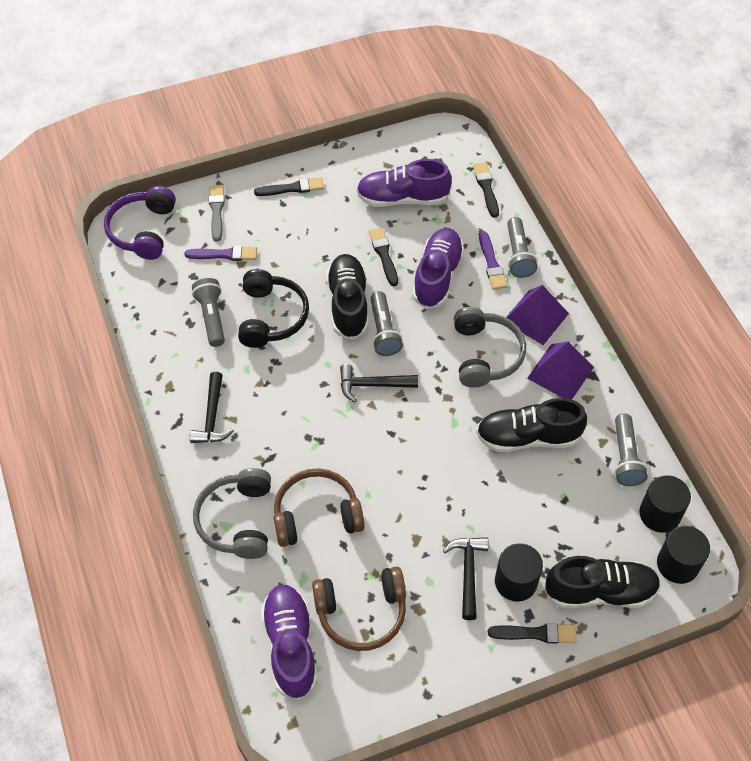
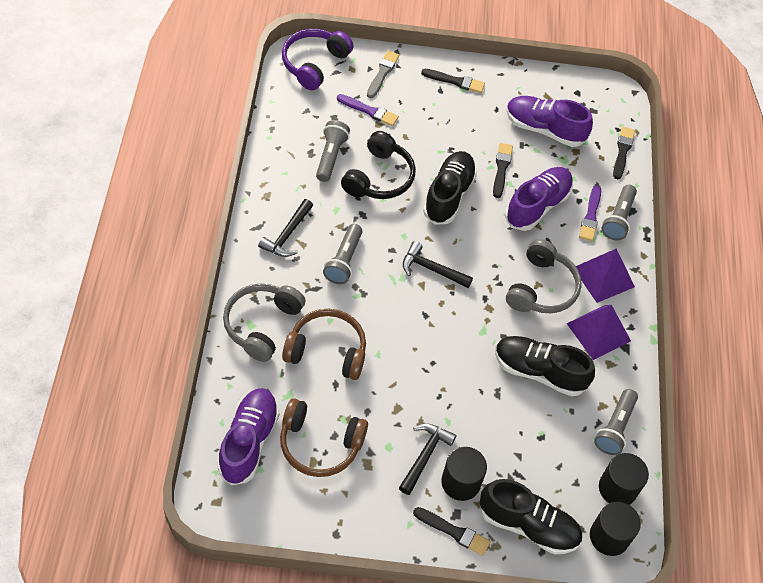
camera: 20 degrees right, 0 degrees up
grey flashlight [370,291,403,356] -> grey flashlight moved to [323,224,362,284]

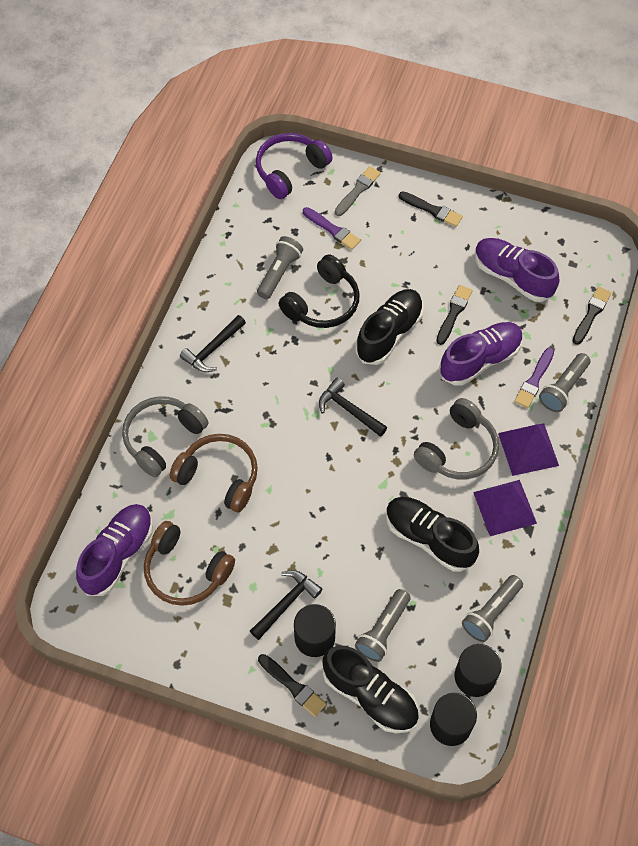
camera: 20 degrees right, 5 degrees up
grey flashlight [323,224,362,284] -> grey flashlight moved to [355,589,411,662]

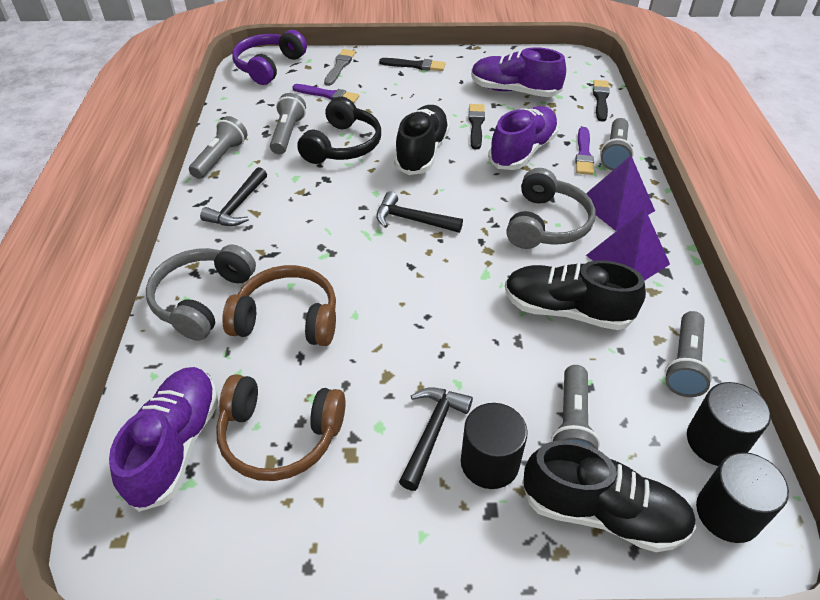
camera: 20 degrees left, 15 degrees down
black brush [258,654,326,717] -> none
none -> grey flashlight [189,116,247,179]

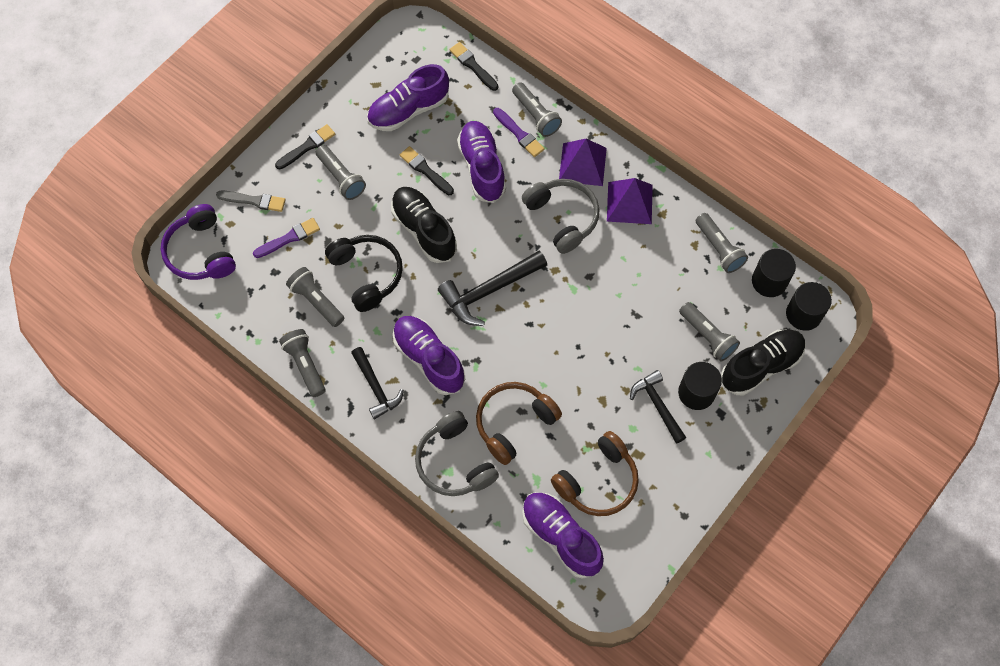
camera: 50 degrees left, 20 degrees up
grey brush [324,49,356,86] -> grey brush turned 135 degrees clockwise [216,190,286,212]
black hammer [376,191,463,233] -> black hammer [438,251,547,326], size x1.51
black shoe [505,260,646,330] -> none
none -> grey flashlight [316,145,366,200]
none -> purple shoe [393,316,465,395]

